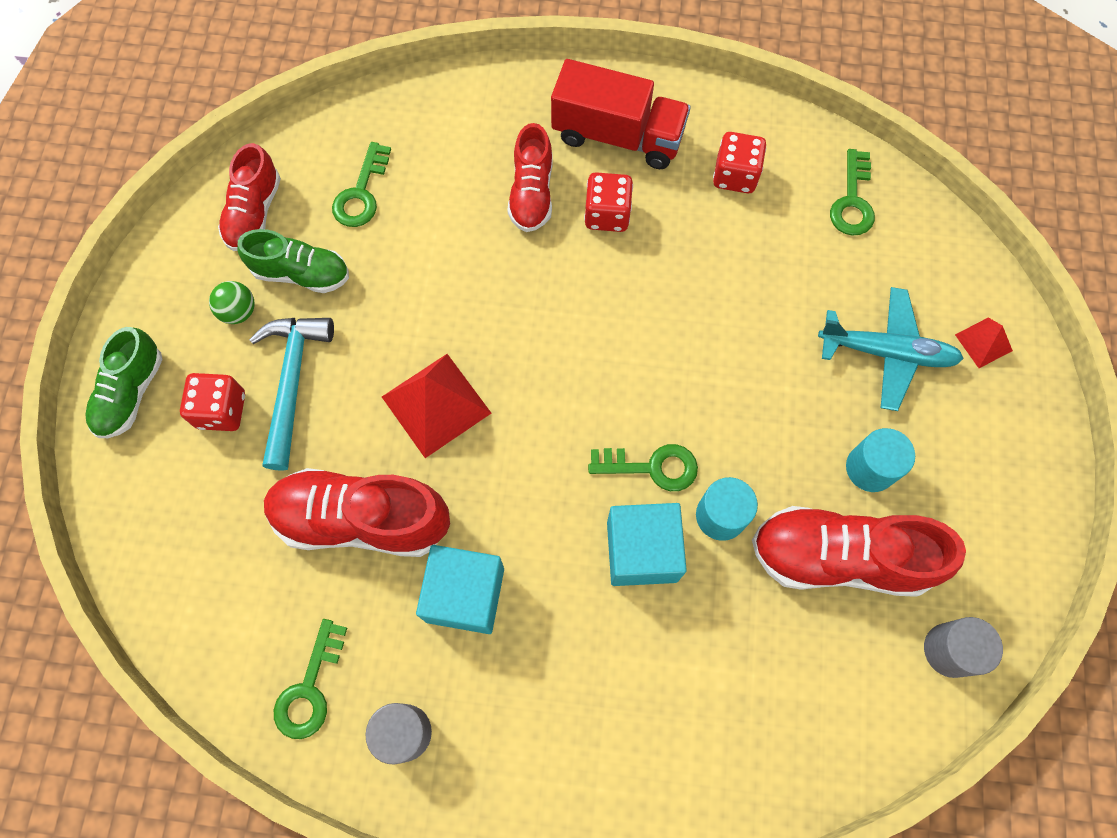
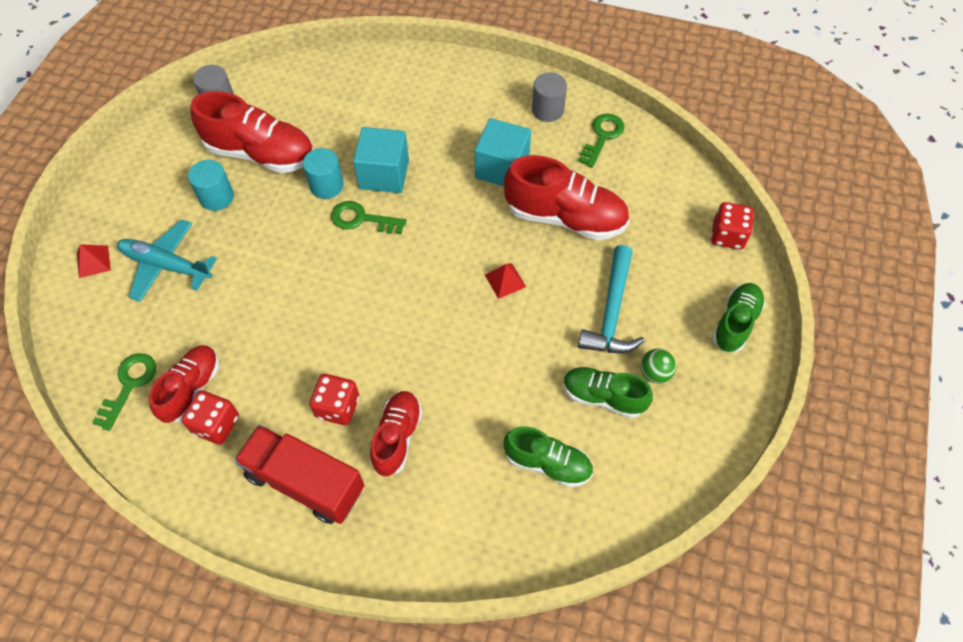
camera: 170 degrees left, 10 degrees down
red dice [180,373,245,431] -> red dice moved to [711,202,754,250]
red shoe [218,143,281,251] -> red shoe moved to [149,345,219,423]
green key [332,142,391,227] -> green shoe [503,426,593,488]
red pyramid [382,354,491,458] -> red pyramid [485,263,526,299], size x0.53

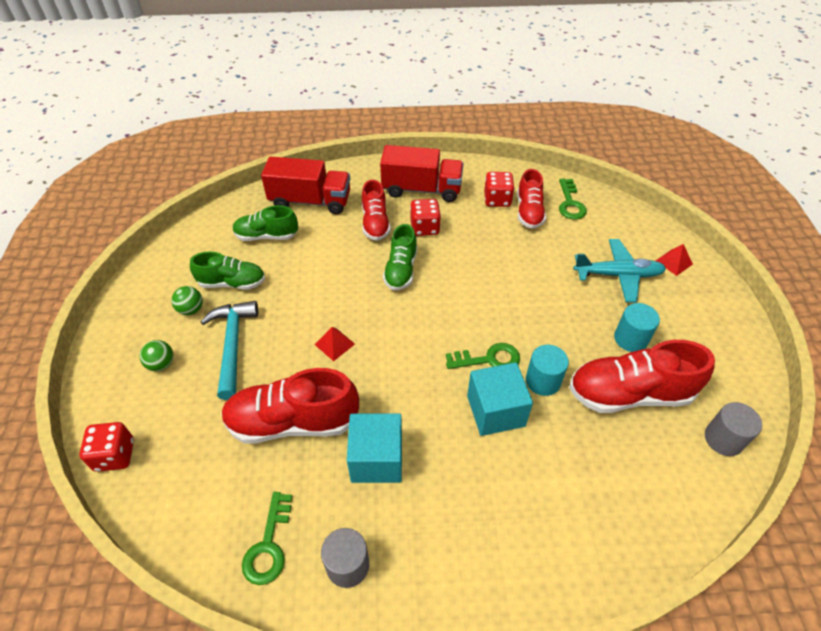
camera: 160 degrees right, 10 degrees down
green shoe [712,283,765,352] -> green shoe moved to [383,224,417,291]
none -> green ball [140,340,173,371]
none -> red truck [261,157,350,214]

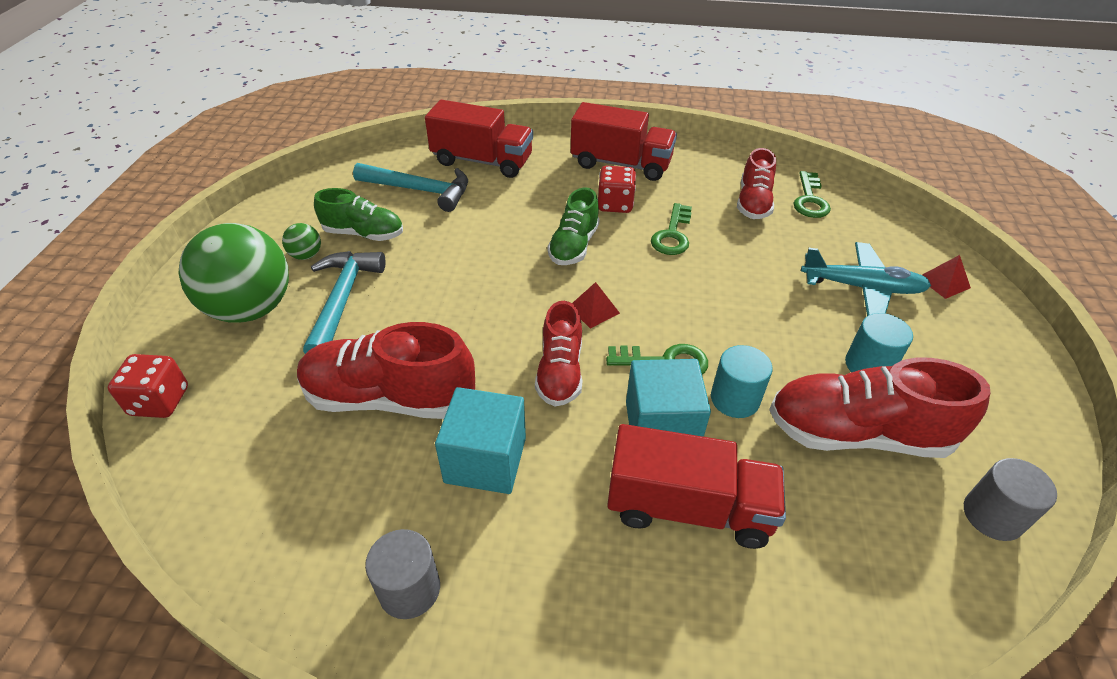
camera: 10 degrees right, 5 degrees down
green ball [140,340,173,371] -> green ball [178,223,289,323], size x2.43
green shoe [233,205,298,241] -> turquoise hammer [353,163,468,212]
green key [242,492,292,585] -> green key moved to [651,203,692,255]
red pyramid [315,327,355,361] -> red pyramid moved to [572,282,620,329]
red shoe [362,180,391,241] -> red shoe moved to [535,301,582,406]
red dice [484,172,514,207] -> none
none -> red truck [607,424,786,549]

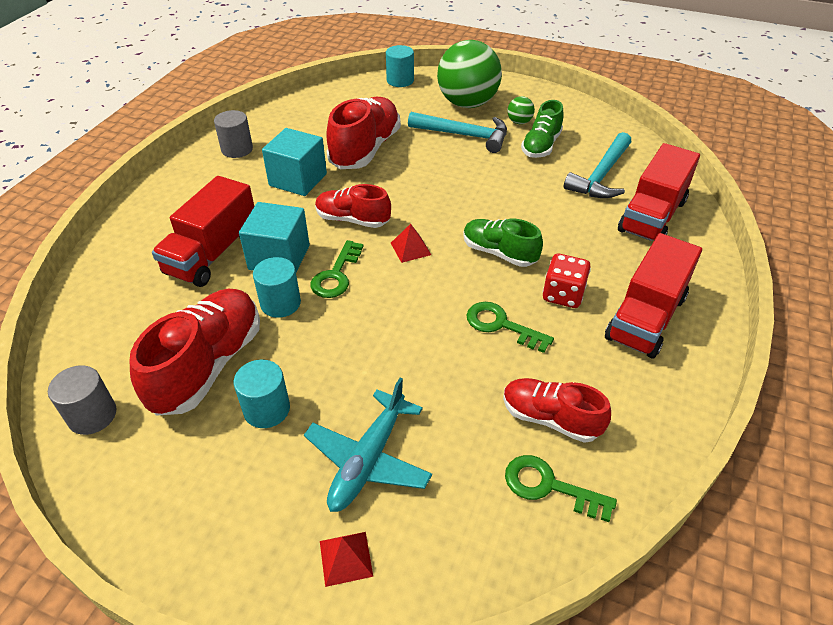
camera: 105 degrees right, 0 degrees up
red dice [108,354,188,418] -> turquoise cylinder [386,45,414,87]

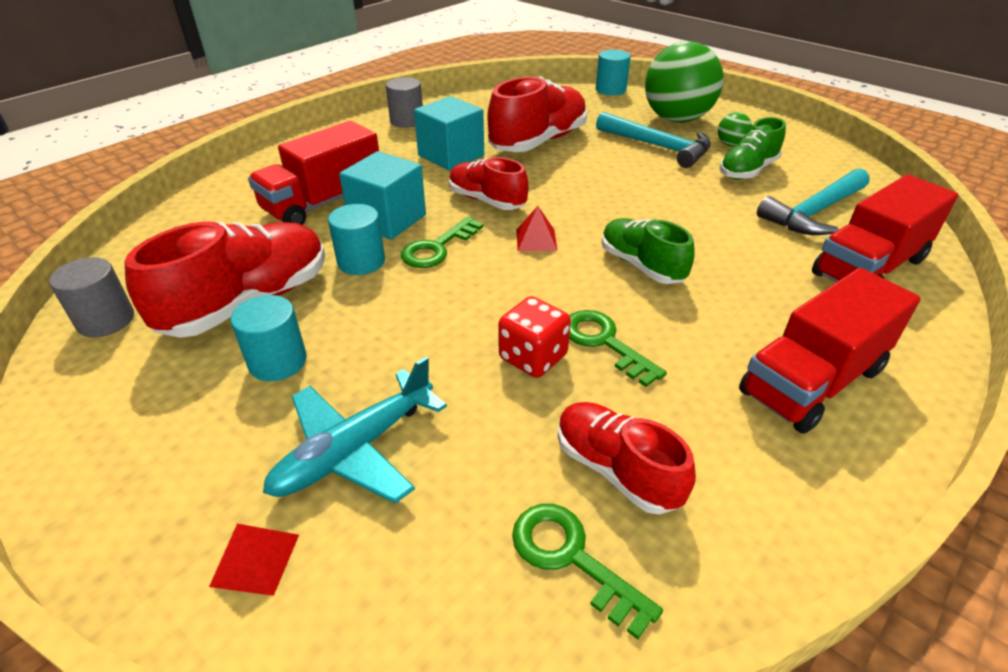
camera: 20 degrees right, 5 degrees down
red dice [543,254,591,308] -> red dice moved to [498,296,571,378]

